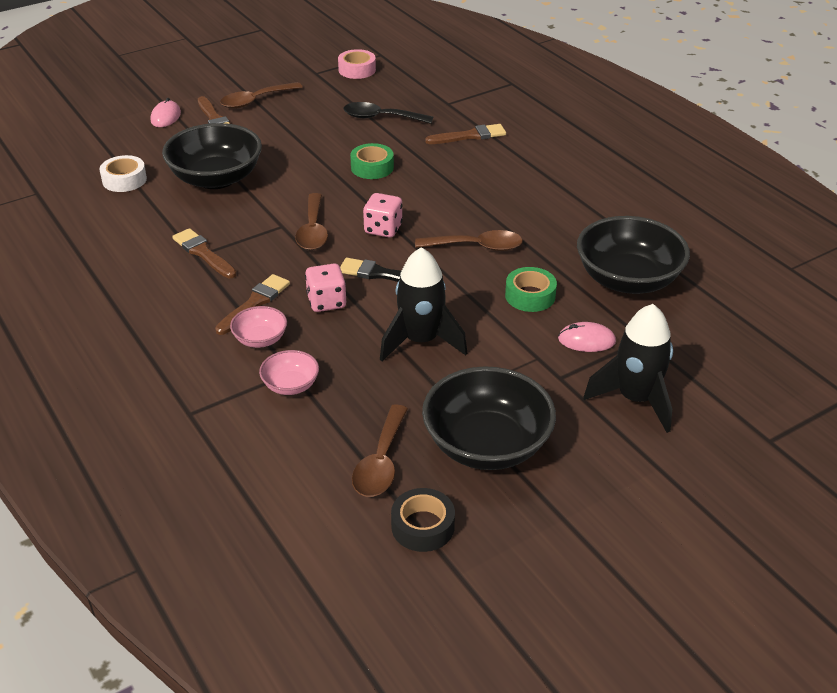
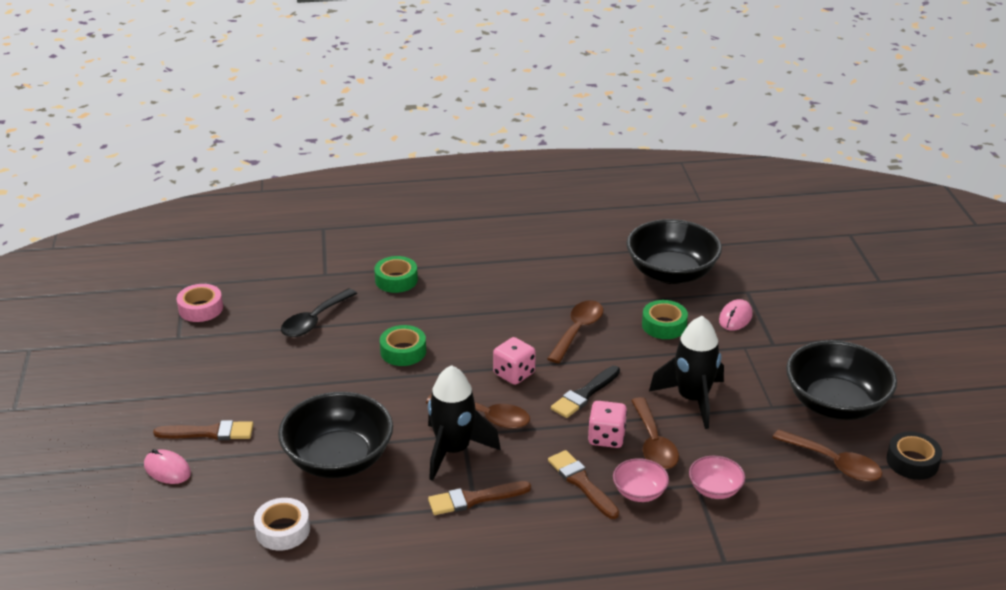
camera: 65 degrees left, 5 degrees down
brown spoon [220,82,303,109] -> brown spoon moved to [631,397,679,469]
brown brush [425,124,506,144] -> green tape [374,256,418,293]
black rocket [583,304,673,433] -> black rocket moved to [428,365,501,481]

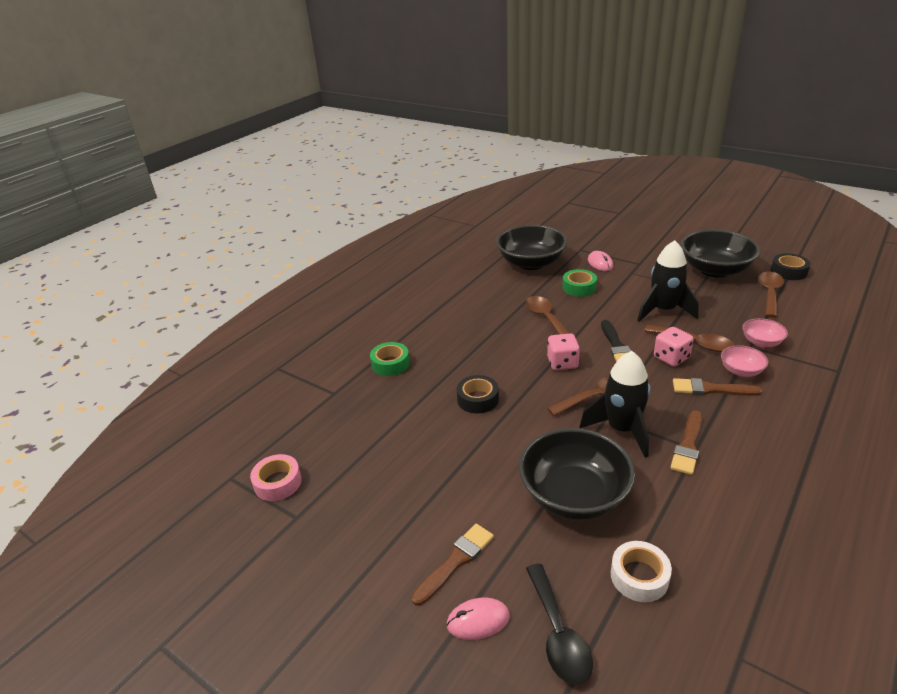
camera: 45 degrees left, 0 degrees up
black spoon [281,288,357,337] -> black spoon moved to [526,564,593,685]
green tape [380,325,426,366] -> black tape [457,375,499,413]
brown spoon [772,430,882,482] -> brown spoon turned 60 degrees counterclockwise [758,272,784,318]

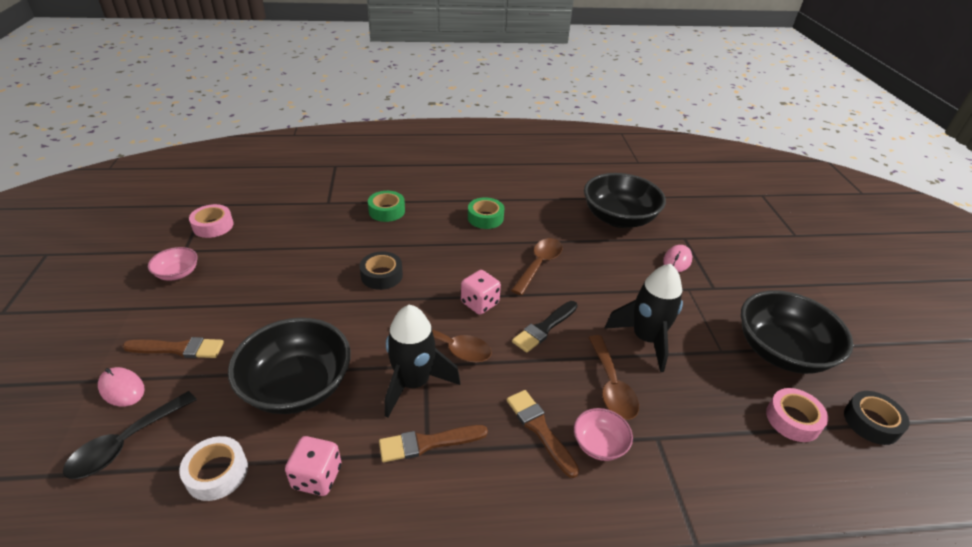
camera: 45 degrees right, 5 degrees up
green tape [562,269,597,297] -> green tape moved to [468,197,504,229]
pink dice [654,327,694,366] -> pink dice moved to [285,436,341,496]
pink bowl [742,318,788,347] -> pink bowl moved to [148,247,198,281]
brown spoon [758,272,784,318] -> pink tape [766,388,828,442]

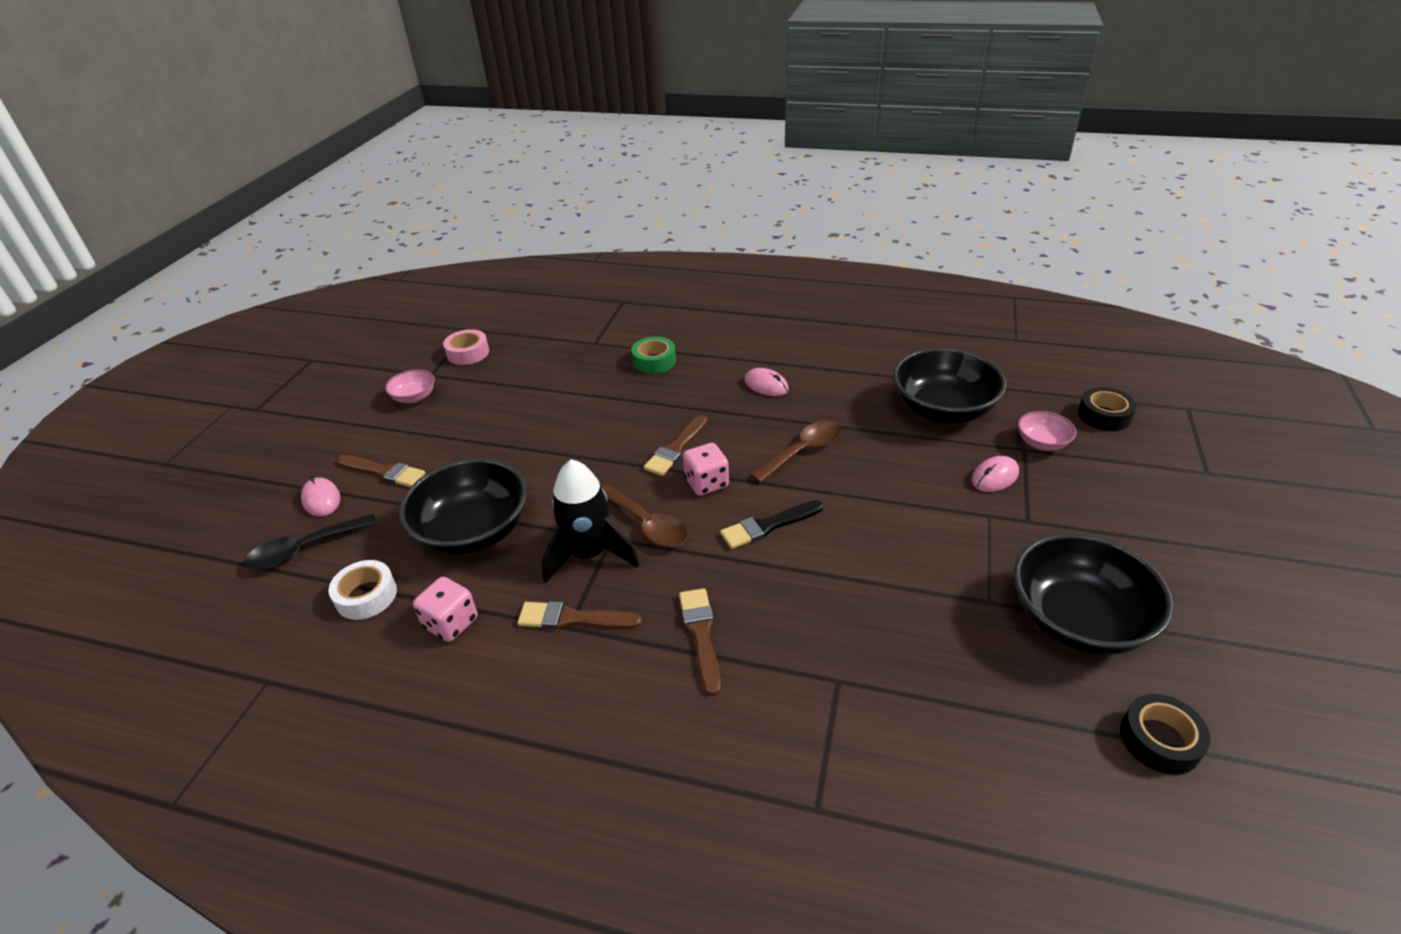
camera: 25 degrees right, 0 degrees up
black tape [360,251,403,290] -> black tape moved to [1078,387,1137,431]
green tape [468,197,504,229] -> pink mouse [744,368,789,396]
pink bowl [574,408,633,461] -> pink bowl moved to [1018,411,1076,451]
brown spoon [588,335,639,420] -> none
black rocket [604,264,683,372] -> none
pink tape [766,388,828,442] -> none
none -> brown brush [644,415,708,476]

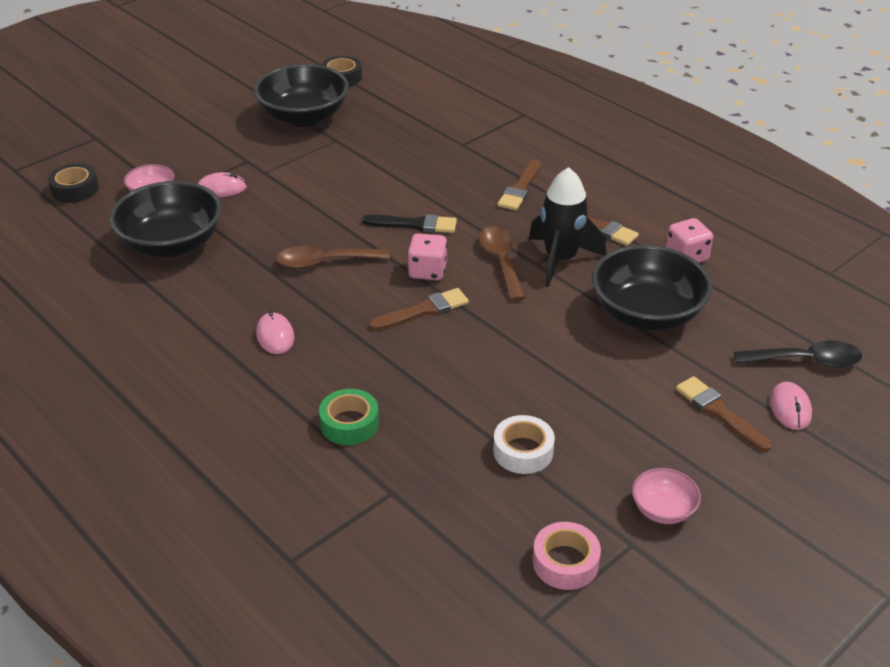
camera: 150 degrees left, 0 degrees up
white tape [328,560,397,620] -> white tape moved to [493,415,555,474]

